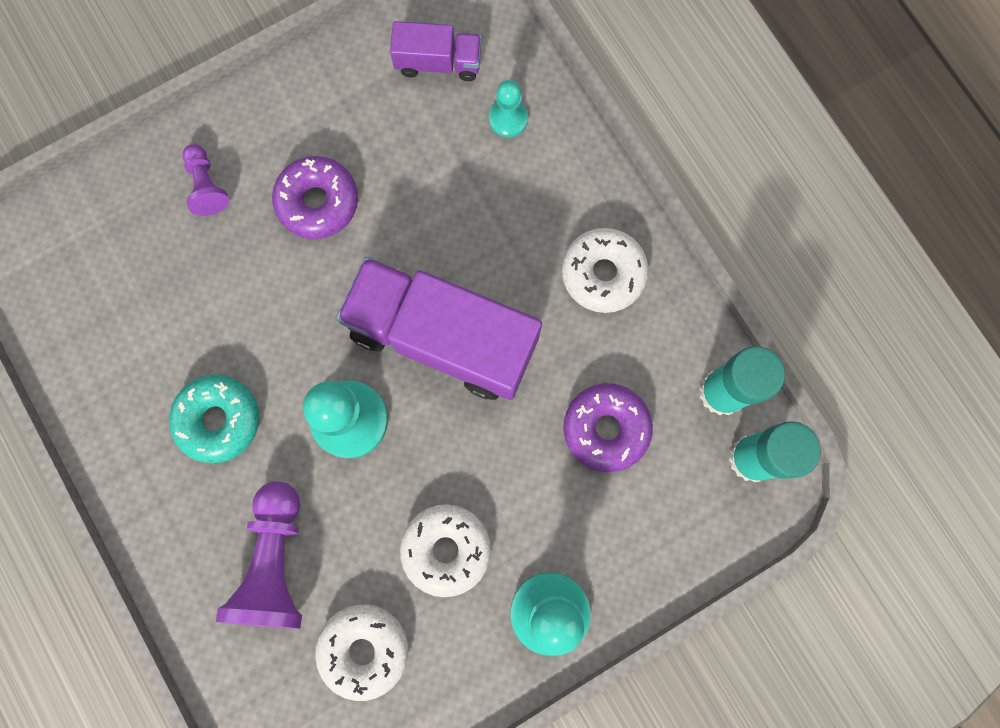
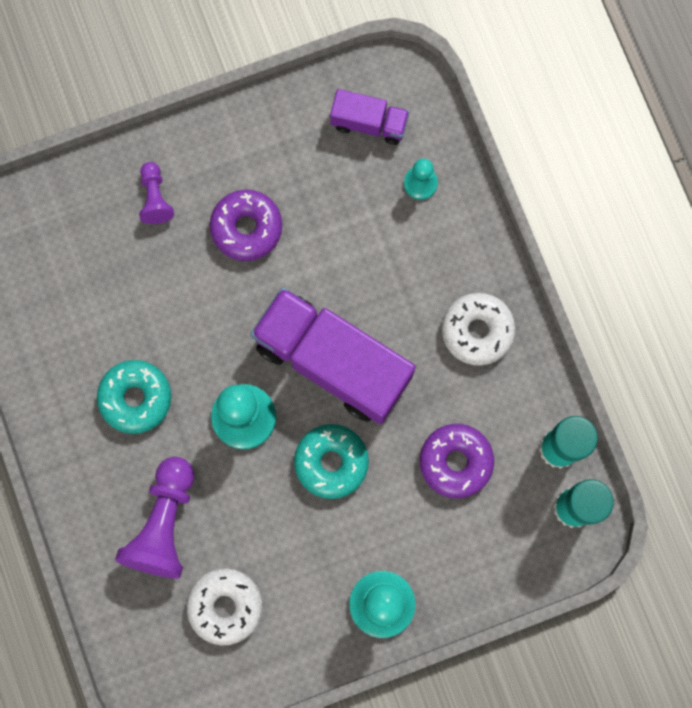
camera: 10 degrees right, 0 degrees up
white donut [400,504,491,597] -> none
none -> turquoise donut [294,424,369,499]

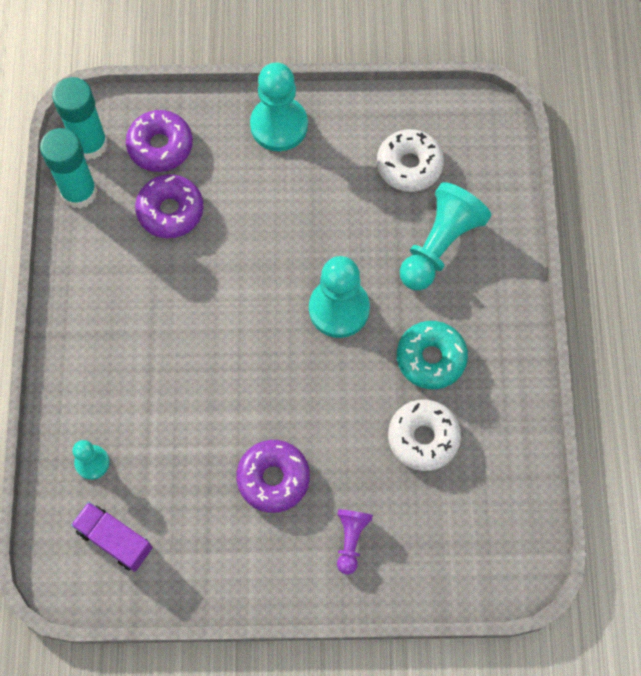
camera: 160 degrees left, 10 degrees down
purple pawn [115,457,194,579] -> turquoise pawn [400,182,491,290]
purple truck [251,287,416,424] -> none
turquoise donut [294,424,369,499] -> none
white donut [442,293,516,366] -> white donut moved to [388,399,461,471]
none -> purple donut [126,110,193,172]

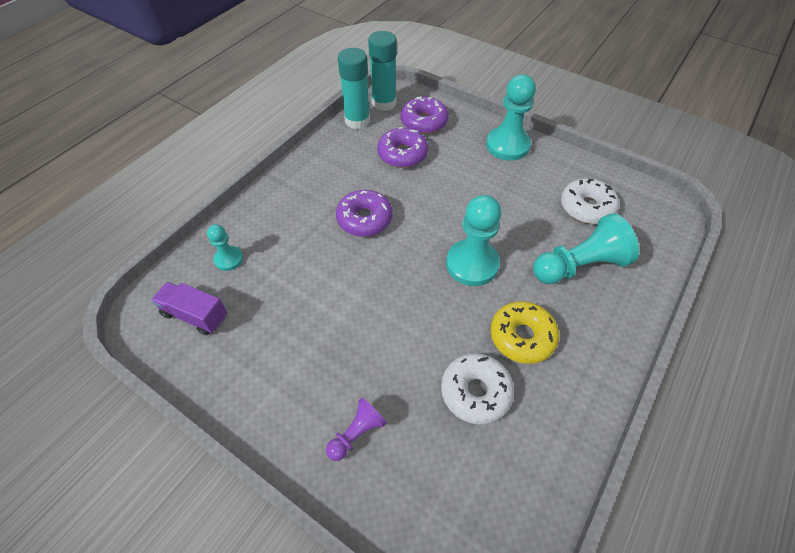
camera: 35 degrees right, 15 degrees down
purple truck [71,502,153,572] -> purple truck turned 45 degrees counterclockwise [151,282,227,335]
purple donut [236,440,310,513] -> purple donut moved to [336,190,393,237]
turquoise donut [397,321,468,389] -> yellow donut [490,301,559,364]

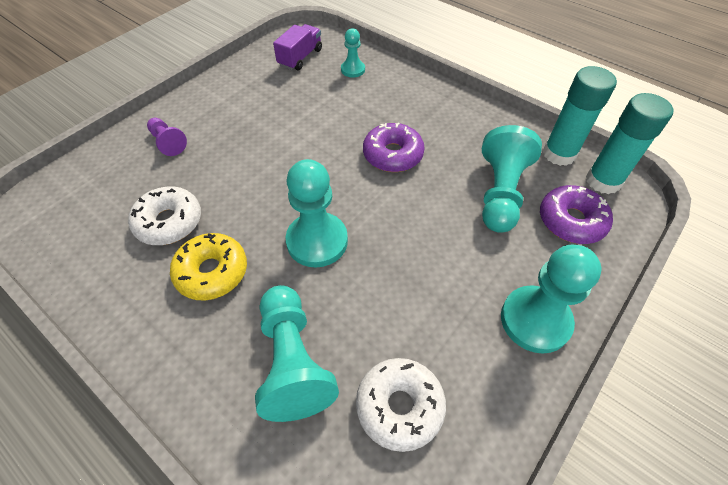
camera: 95 degrees right, 0 degrees up
purple donut [377,127,428,168] -> turquoise pawn [482,125,542,233]

